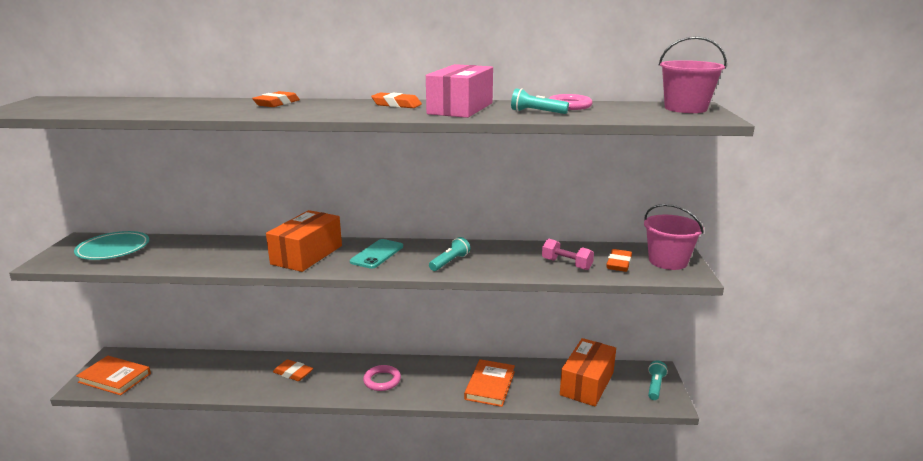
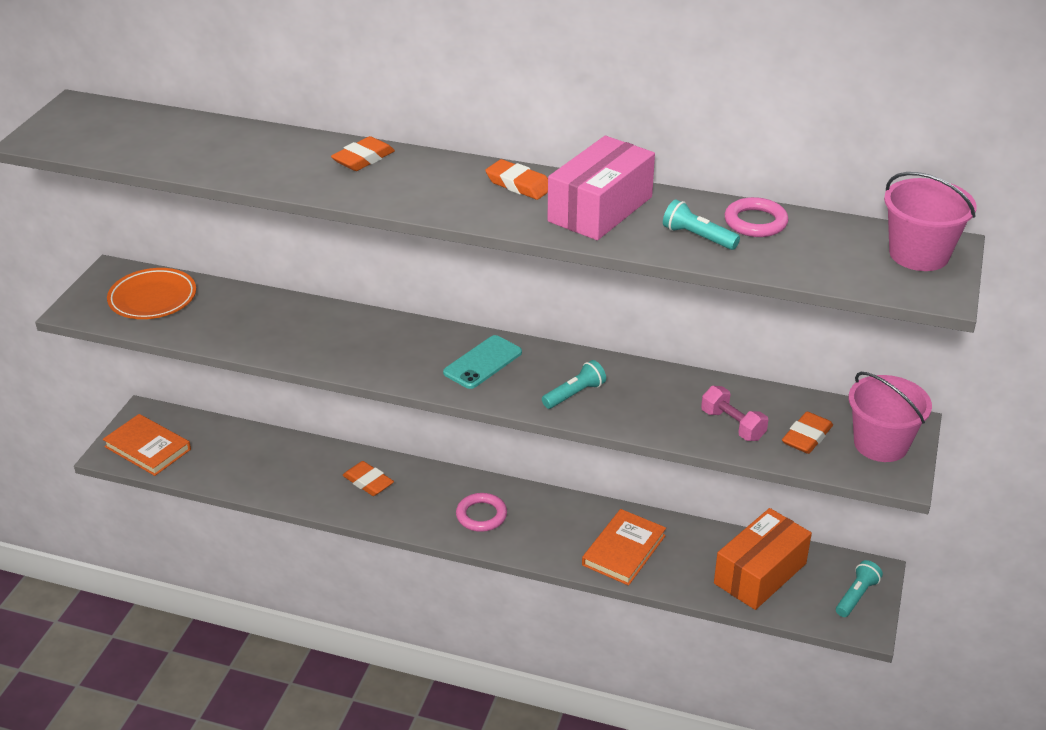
camera: 15 degrees right, 15 degrees up
turquoise plate [74,231,149,260] -> orange plate [107,268,196,319]
orange box [266,210,342,272] -> none

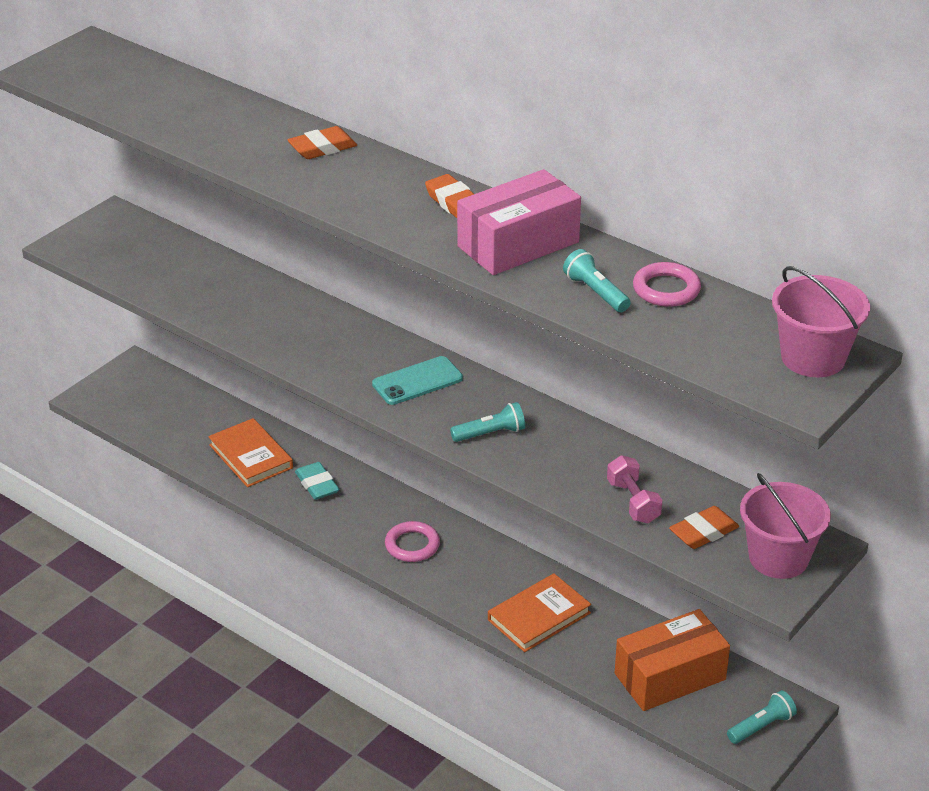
camera: 20 degrees right, 0 degrees up
orange book [103,414,191,476] -> orange book moved to [208,418,293,487]
orange plate [107,268,196,319] -> none
orange eraser [343,461,394,496] -> turquoise eraser [295,462,339,500]

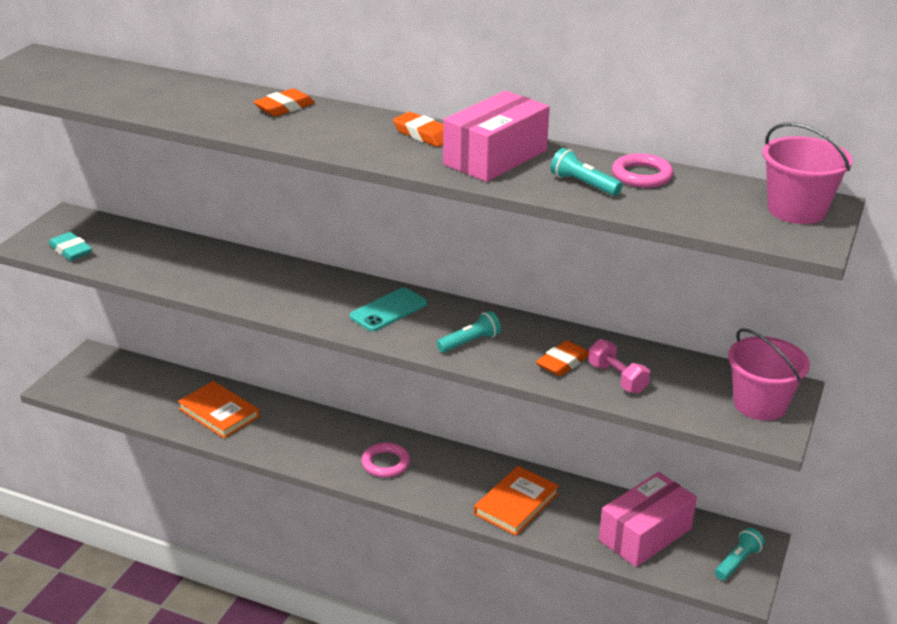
camera: 15 degrees left, 5 degrees down
turquoise eraser [295,462,339,500] -> turquoise eraser moved to [49,232,92,261]
orange box [615,609,730,711] -> pink box [599,472,697,567]
orange eraser [669,506,739,549] -> orange eraser moved to [536,340,589,376]

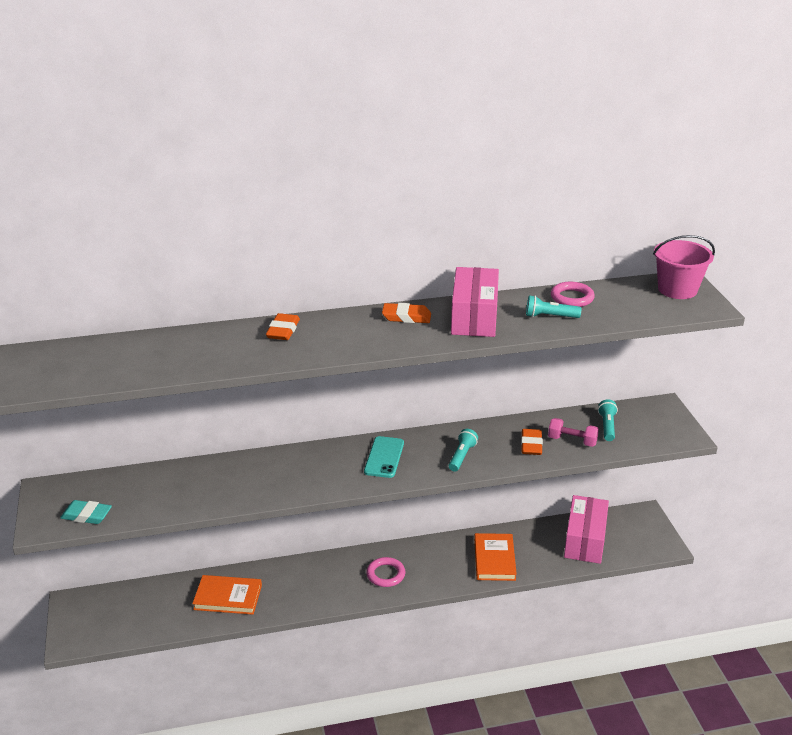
camera: 35 degrees left, 0 degrees up
turquoise flashlight [715,528,765,580] -> turquoise flashlight moved to [598,400,618,441]
pink bucket [728,328,810,421] -> none

